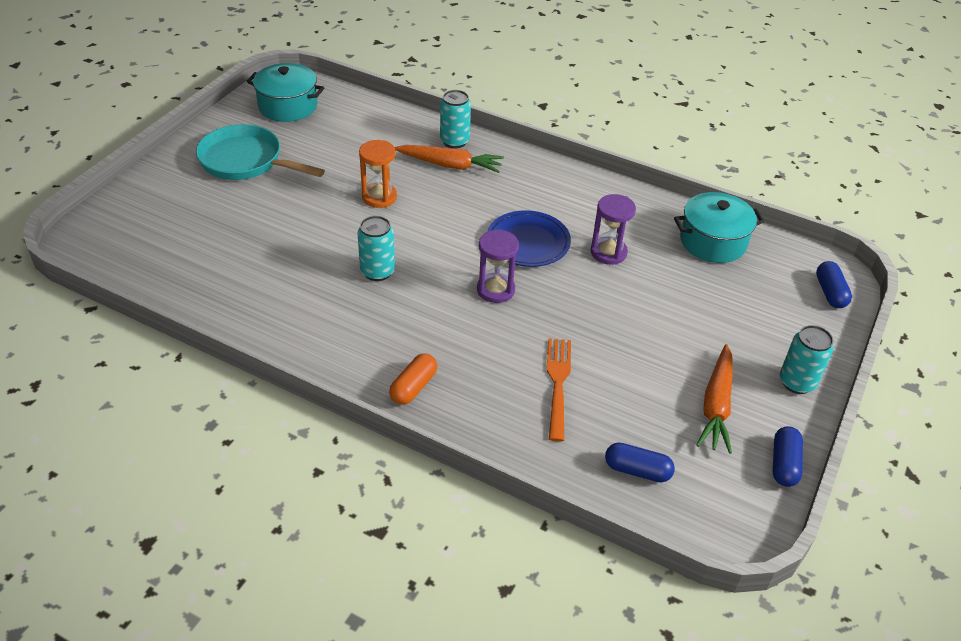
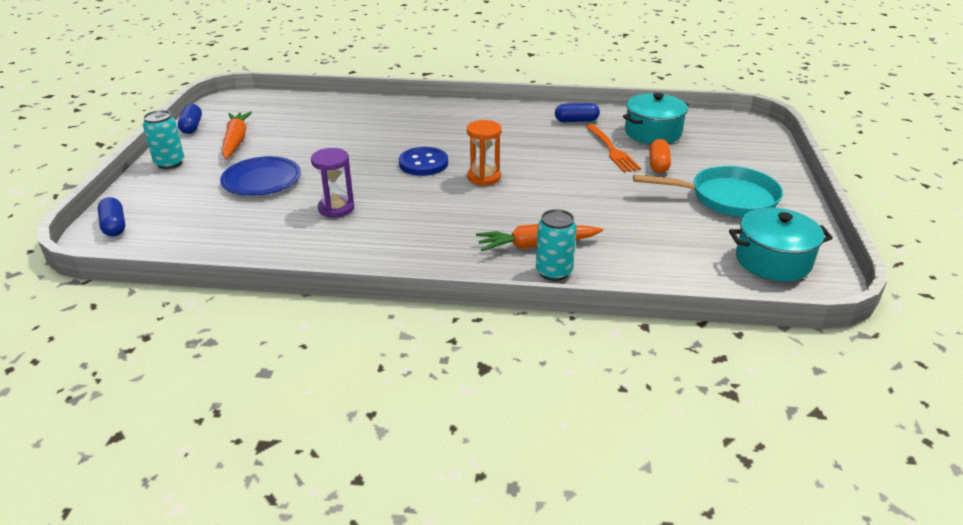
camera: 160 degrees right, 10 degrees down
turquoise can [358,216,395,281] -> none
orange hourglass [359,140,397,208] -> orange hourglass moved to [467,120,502,186]
orange capsule [389,353,437,405] -> orange capsule moved to [649,139,671,173]
purple hourglass [477,229,519,303] -> blue button [399,147,448,176]
blue plate [487,210,571,267] -> blue plate moved to [220,156,301,196]
orange fork [547,338,571,442] -> orange fork moved to [586,124,641,172]
blue capsule [605,442,675,482] -> blue capsule moved to [555,103,600,122]
turquoise pot [674,192,765,263] -> turquoise pot moved to [623,93,689,144]

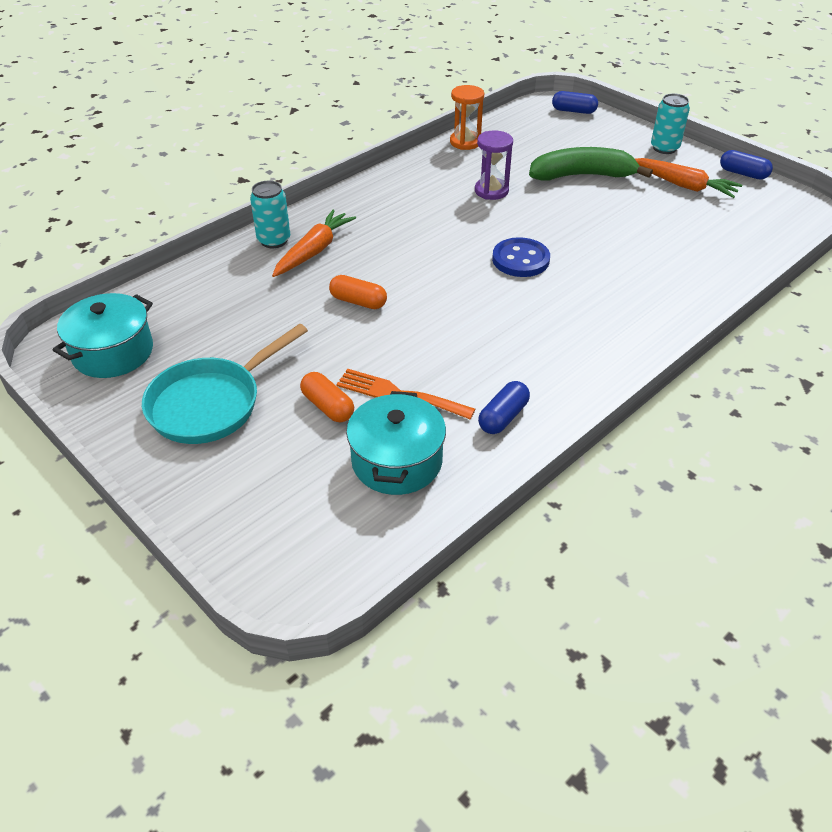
camera: 130 degrees right, 10 degrees up
blue plate [220,156,301,196] -> green banana [529,147,653,181]
orange hourglass [467,120,502,186] -> orange hourglass moved to [450,85,484,150]
none -> orange capsule [329,275,387,309]

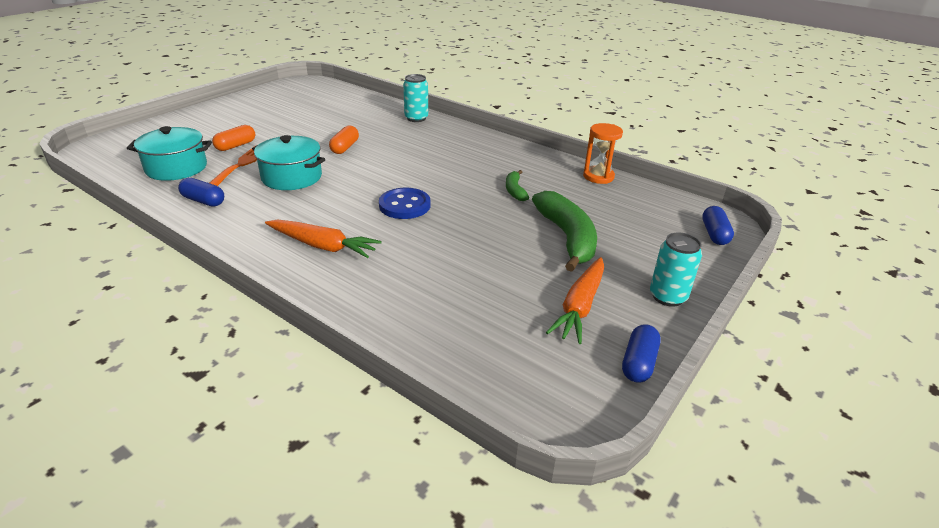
camera: 80 degrees right, 10 degrees down
turquoise pot [53,293,153,378] -> turquoise pot moved to [252,135,325,190]
turquoise pan [142,324,308,444] -> none
orange carrot [272,210,356,277] -> orange carrot moved to [265,220,382,258]
purple hourglass [475,130,513,200] -> green banana [506,170,529,201]

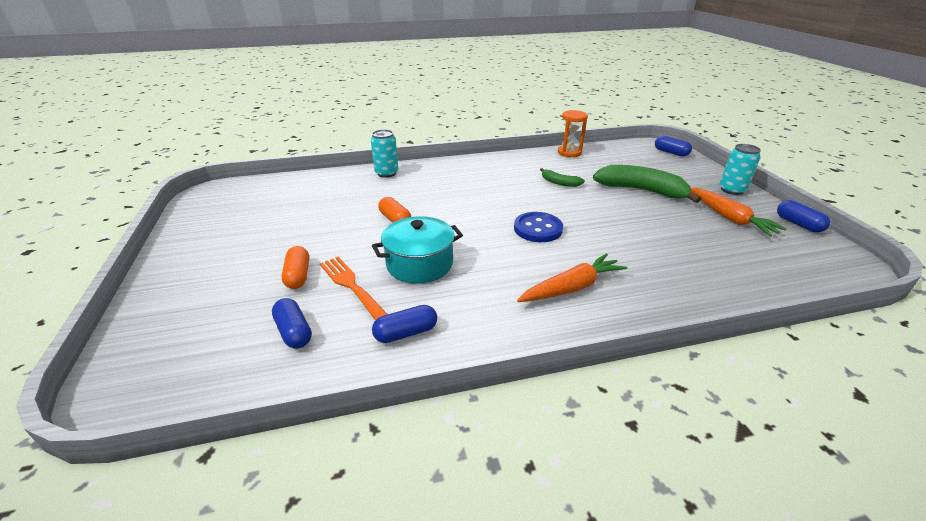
camera: 50 degrees left, 0 degrees up
turquoise pot [127,126,212,181] -> blue capsule [272,298,312,349]

